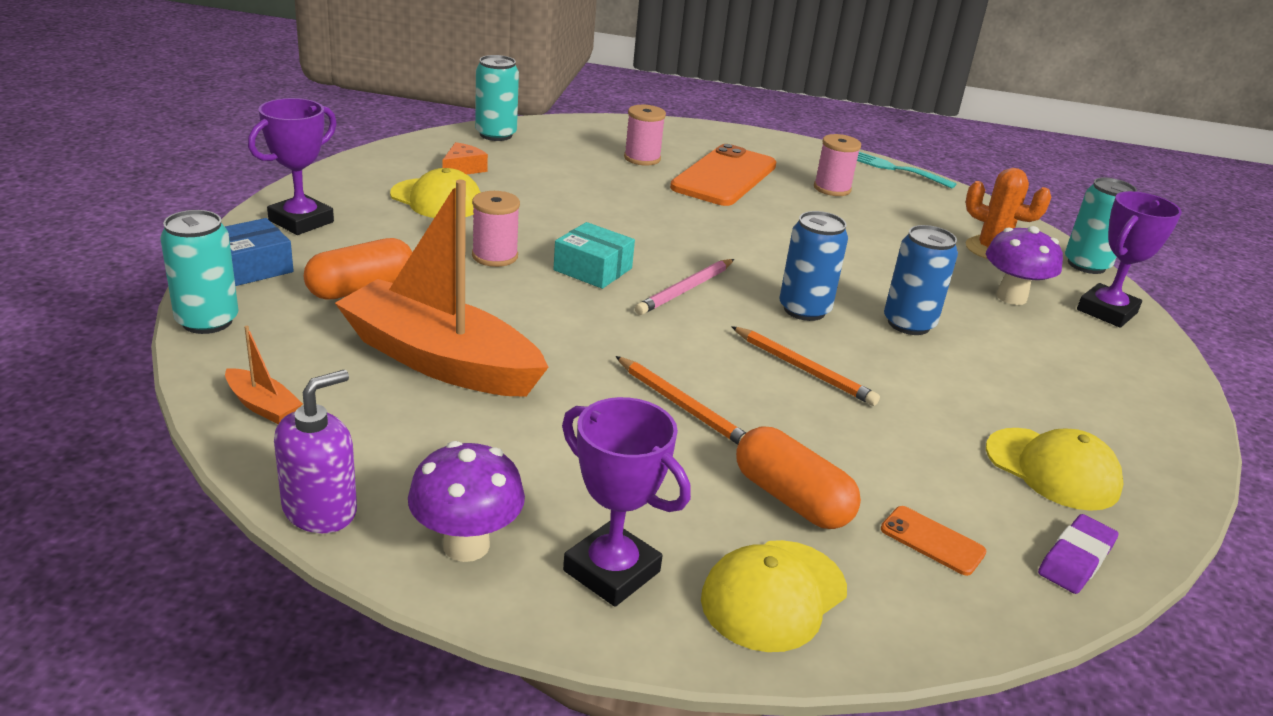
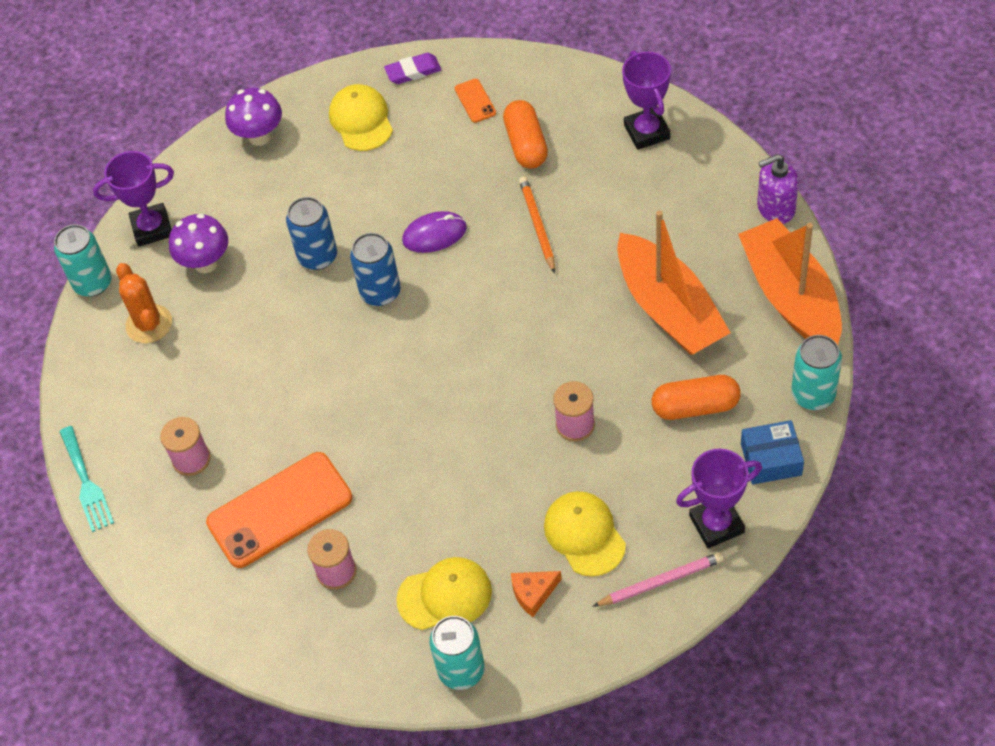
camera: 140 degrees left, 25 degrees up
orange boat [225,326,303,424] -> orange boat [738,218,842,345], size x2.48
purple mushroom [408,441,525,562] -> purple mushroom moved to [225,88,282,146]
turquoise box [553,222,635,289] -> none
pink pencil [635,259,734,315] -> pink pencil moved to [592,552,724,607]
yellow cap [701,540,847,652] -> yellow cap moved to [396,557,492,630]
orange pencil [731,326,880,406] -> purple mouse [402,211,467,253]

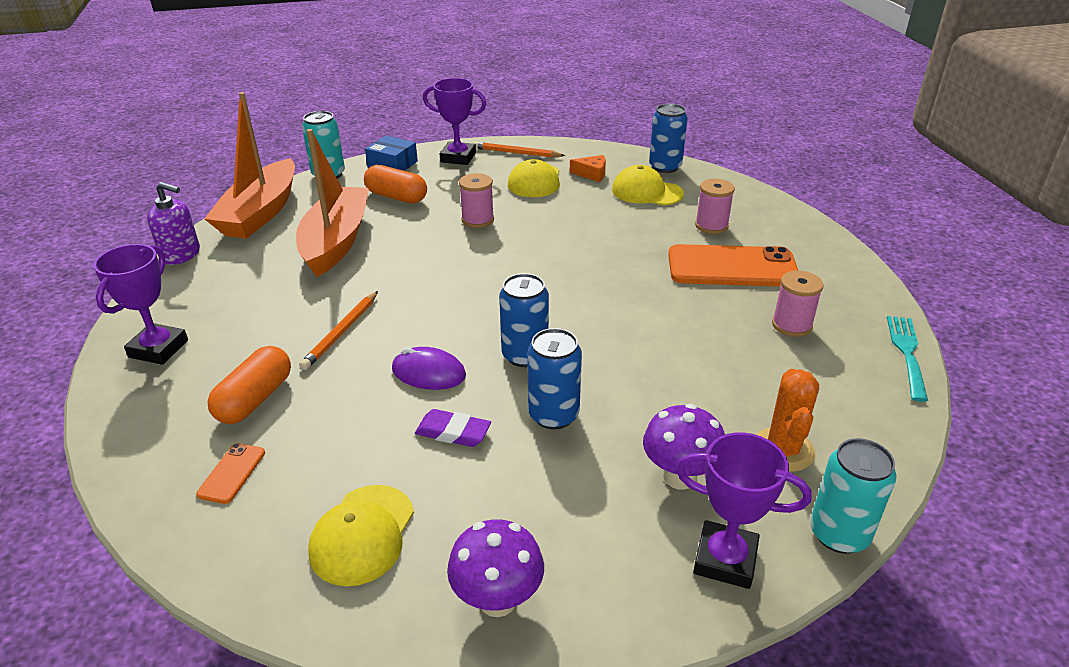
camera: 150 degrees left, 20 degrees down
purple eraser [384,53,441,84] -> purple eraser moved to [415,409,491,447]
turquoise can [429,616,485,690] -> blue can [649,104,688,173]
pink pencil [592,552,724,607] -> orange pencil [473,142,566,157]

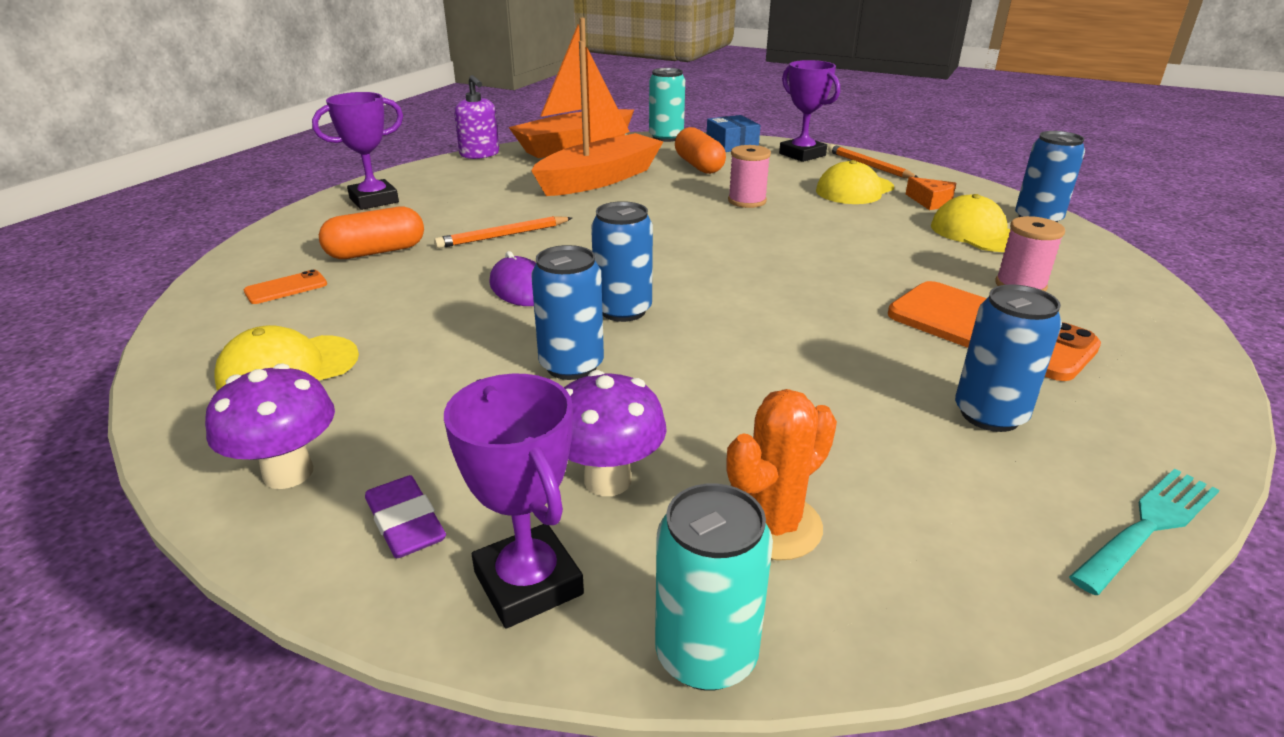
camera: 40 degrees right, 5 degrees down
purple eraser [415,409,491,447] -> purple eraser moved to [365,475,446,558]
pink spool [772,270,823,337] -> blue can [955,284,1062,432]

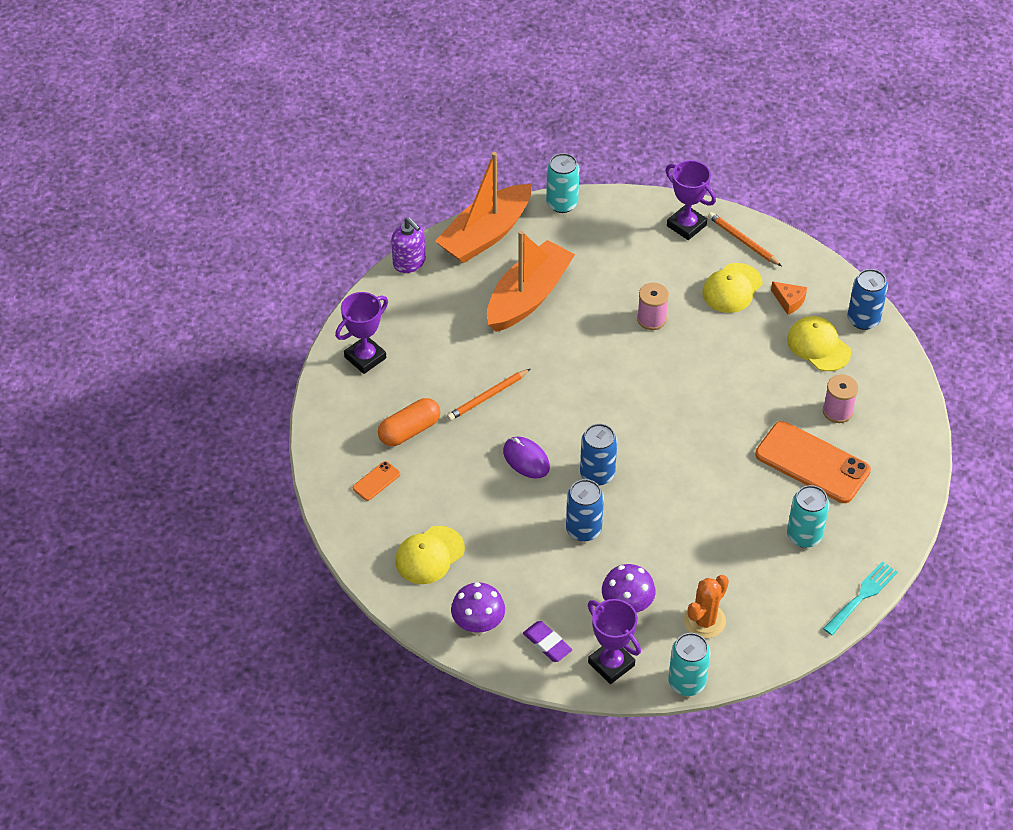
camera: 10 degrees left, 20 degrees up
orange capsule [675,127,726,174] -> none
blue box [707,115,760,152] -> none
blue can [955,284,1062,432] -> turquoise can [787,485,829,548]

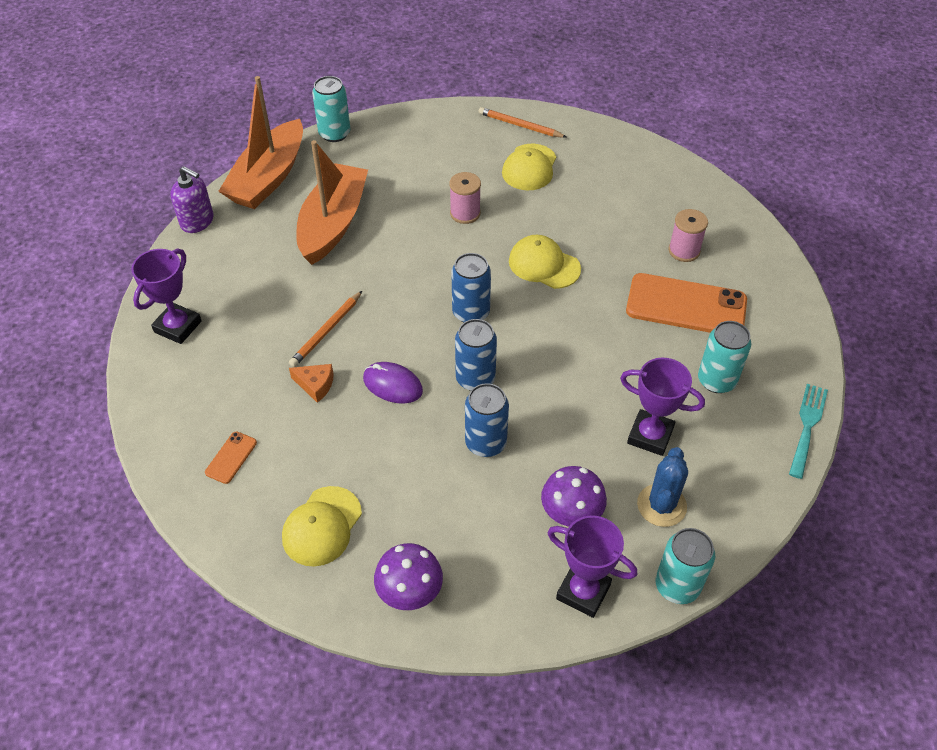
camera: 20 degrees left, 0 degrees up
orange capsule [378,398,441,446] -> none
purple eraser [523,621,572,662] -> none
purple trophy [666,160,716,240] -> purple trophy moved to [620,358,705,456]
orange cactus [684,575,729,638] -> blue cactus [637,447,688,527]
orange cheese [771,281,807,315] -> orange cheese moved to [289,364,334,403]
yellow cap [787,316,851,371] -> yellow cap moved to [509,235,581,289]
blue can [848,269,888,330] -> blue can moved to [451,253,491,323]

